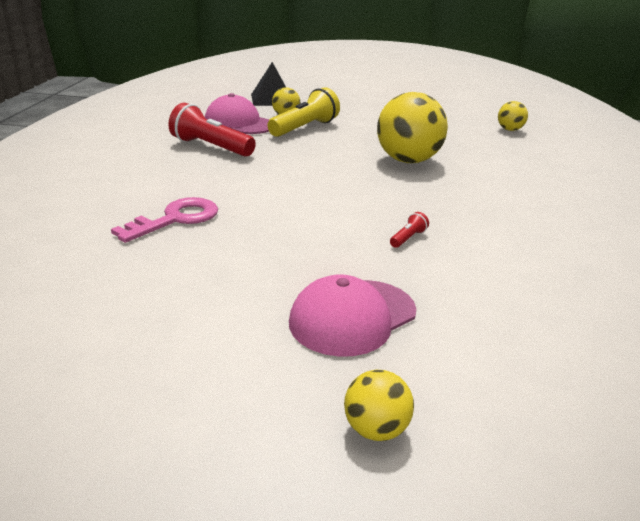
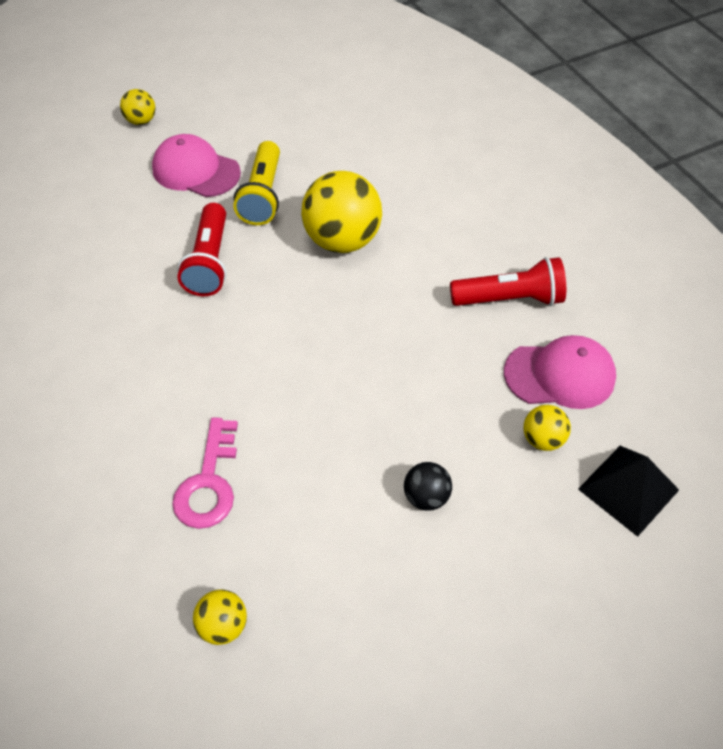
camera: 145 degrees right, 25 degrees up
pink key [111,197,218,243] -> pink key moved to [172,417,238,529]
yellow flashlight [268,87,340,137] -> yellow flashlight moved to [233,141,280,225]
pink cap [289,275,416,357] -> pink cap turned 75 degrees counterclockwise [152,134,241,197]
yellow ball [377,92,448,163] -> yellow ball moved to [301,171,382,253]
red flashlight [390,212,429,248] -> red flashlight [177,203,226,296], size x2.32
none -> black ball [404,462,452,511]

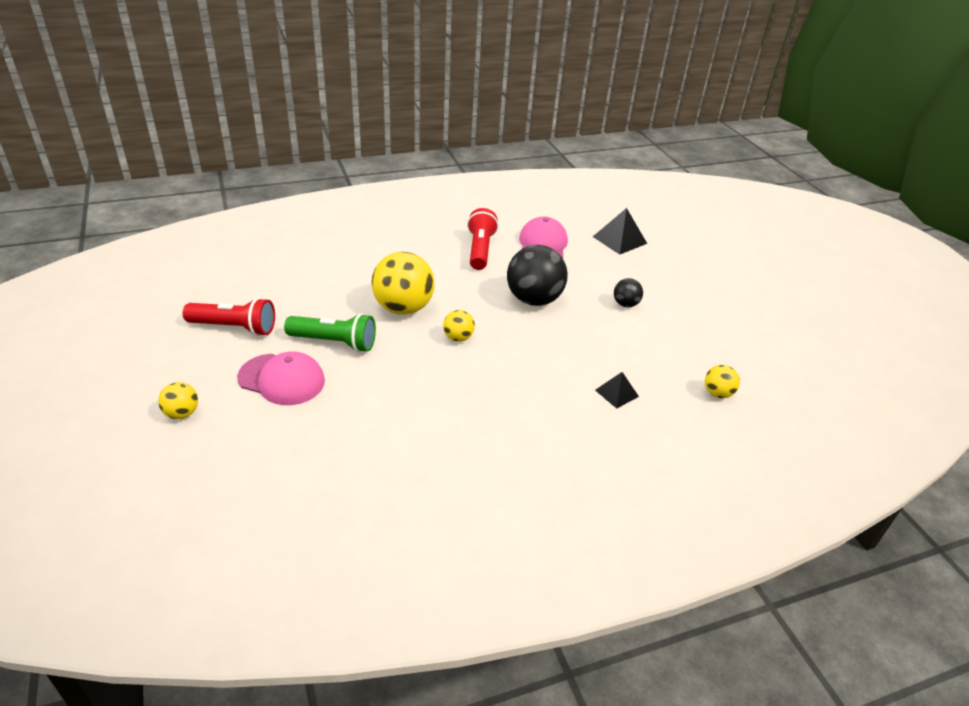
camera: 85 degrees left, 15 degrees down
pink cap [152,134,241,197] -> pink cap turned 105 degrees counterclockwise [237,351,325,405]
pink key [172,417,238,529] -> black pyramid [595,372,639,409]
red flashlight [177,203,226,296] -> red flashlight moved to [183,298,275,336]
yellow flashlight [233,141,280,225] -> green flashlight [284,313,376,352]
yellow ball [523,405,571,451] -> yellow ball moved to [443,310,475,342]
none -> black ball [507,245,568,306]

